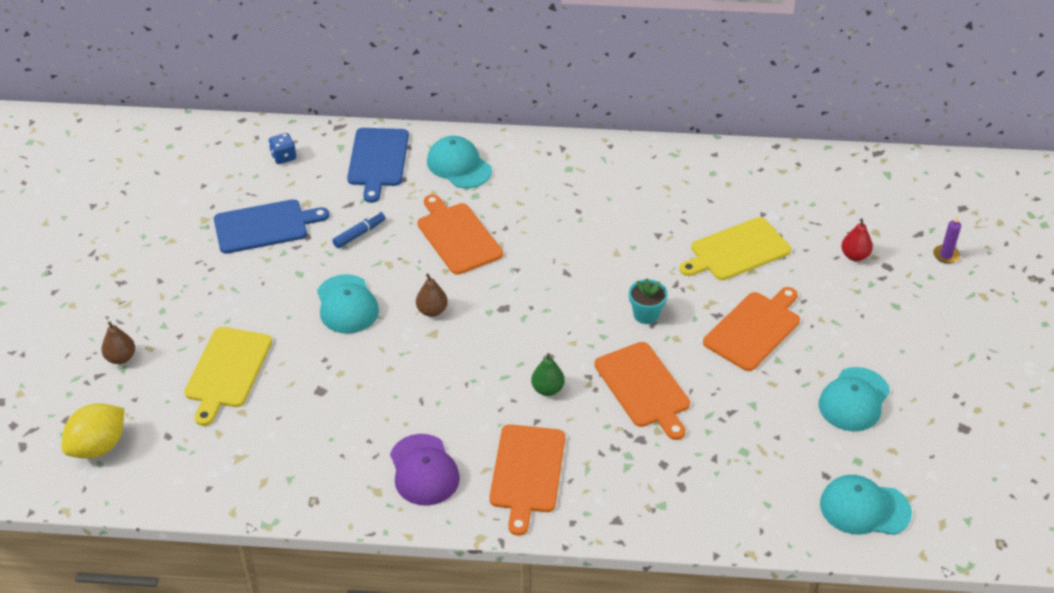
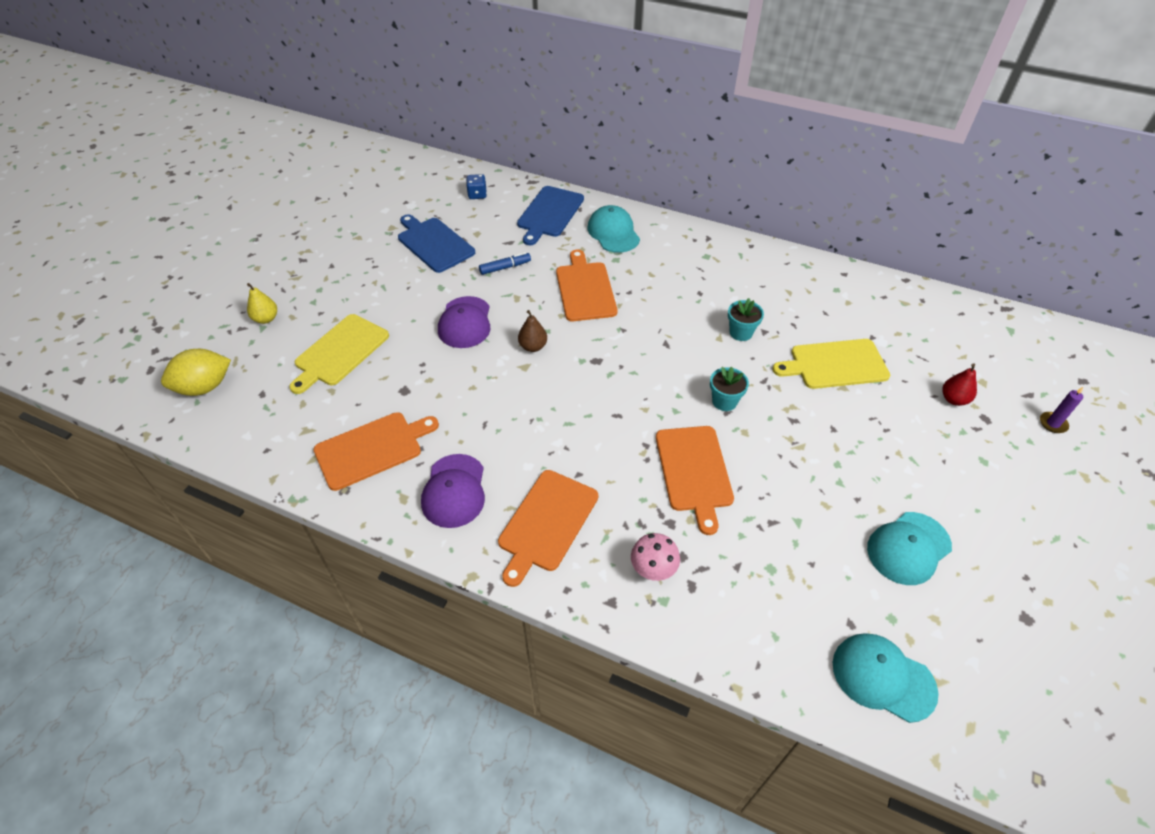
camera: 20 degrees right, 5 degrees up
brown pear [101,321,135,364] -> yellow pear [247,283,277,324]
blue cutting board [214,199,329,254] -> blue cutting board turned 135 degrees counterclockwise [398,214,475,273]
turquoise cap [317,274,379,334] -> purple cap [438,296,490,348]
green pear [531,353,565,396] -> none
orange cutting board [703,287,800,371] -> orange cutting board moved to [313,412,439,491]
none -> pink mushroom [631,533,680,581]
none -> turquoise flower pot [728,298,764,341]

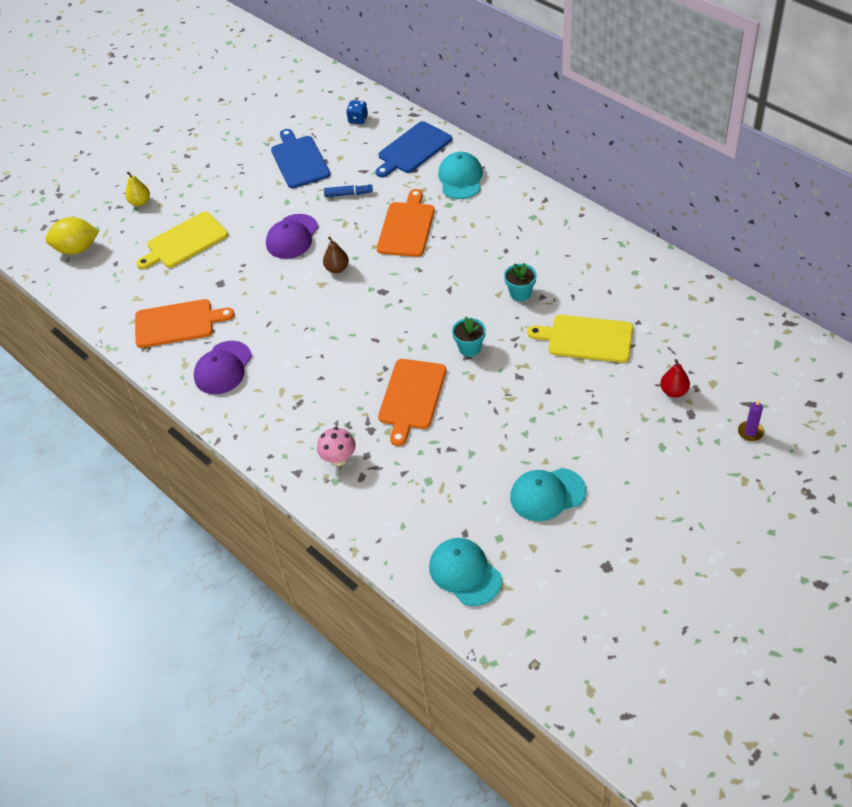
camera: 25 degrees right, 0 degrees up
orange cutting board [498,470,598,587] -> none

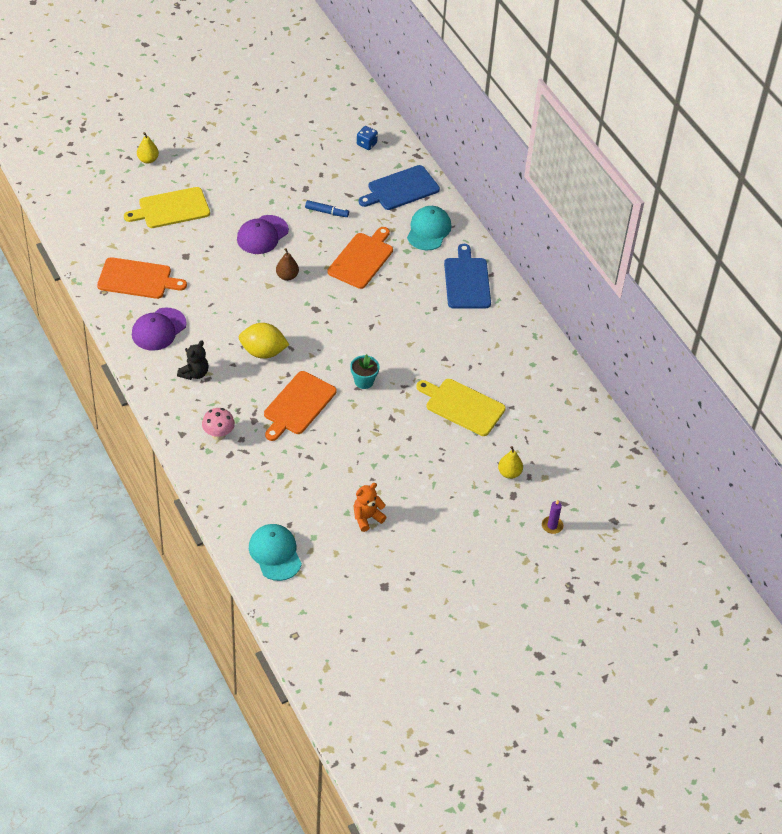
camera: 10 degrees right, 0 degrees up
yellow lemon [45,217,99,255] -> yellow lemon moved to [239,323,289,359]
blue cutting board [271,129,330,188] -> blue cutting board moved to [444,244,491,309]
turquoise flower pot [504,263,537,301] -> none
turquoise cap [510,468,586,521] -> orange teddy bear [354,483,387,532]
red pear [660,359,690,398] -> yellow pear [498,446,523,479]
none -> black teddy bear [177,340,209,380]

